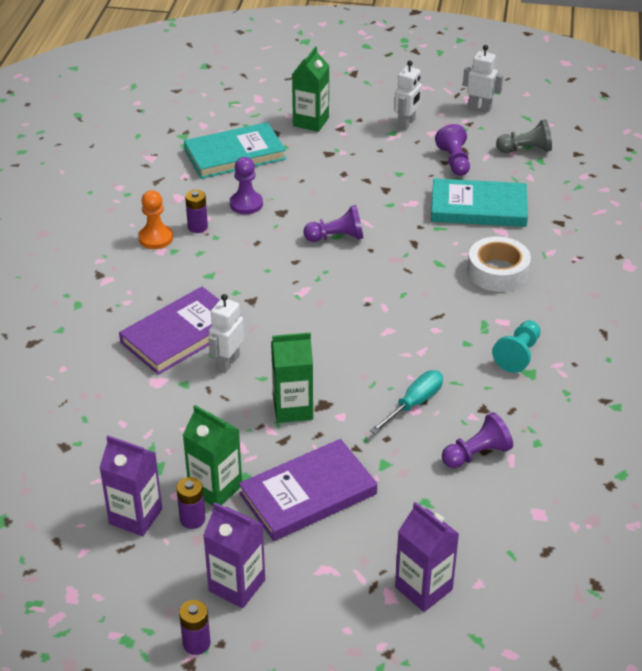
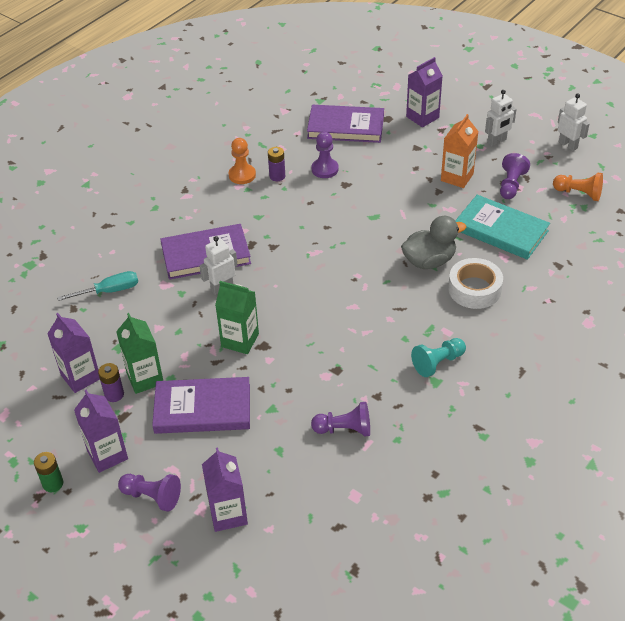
camera: 30 degrees right, 5 degrees up
purple battery [179,600,211,655] -> green battery [34,452,63,492]
turquoise book [184,122,286,179] -> purple book [307,105,384,143]
green carton [292,46,329,132] -> purple carton [406,57,443,127]
purple pawn [304,205,363,242] -> purple pawn moved to [118,474,181,512]
turquoise screwdriver [370,370,443,434] -> turquoise screwdriver moved to [57,271,138,301]
grey pawn [496,119,552,153] -> orange pawn [553,173,603,201]
none -> grey duck [401,216,466,269]
none -> orange carton [441,114,479,188]

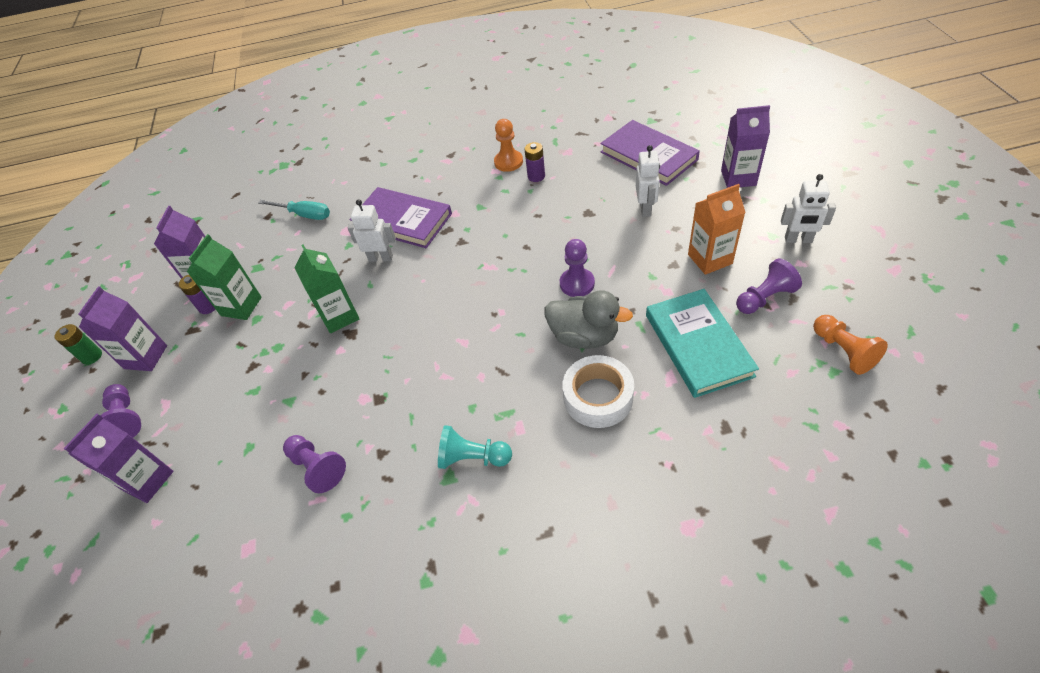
camera: 45 degrees right, 5 degrees up
purple book [152,377,250,434] -> none
purple pawn [312,132,339,178] -> purple pawn moved to [560,239,595,297]
white robot [558,93,590,151] -> white robot moved to [636,145,660,217]

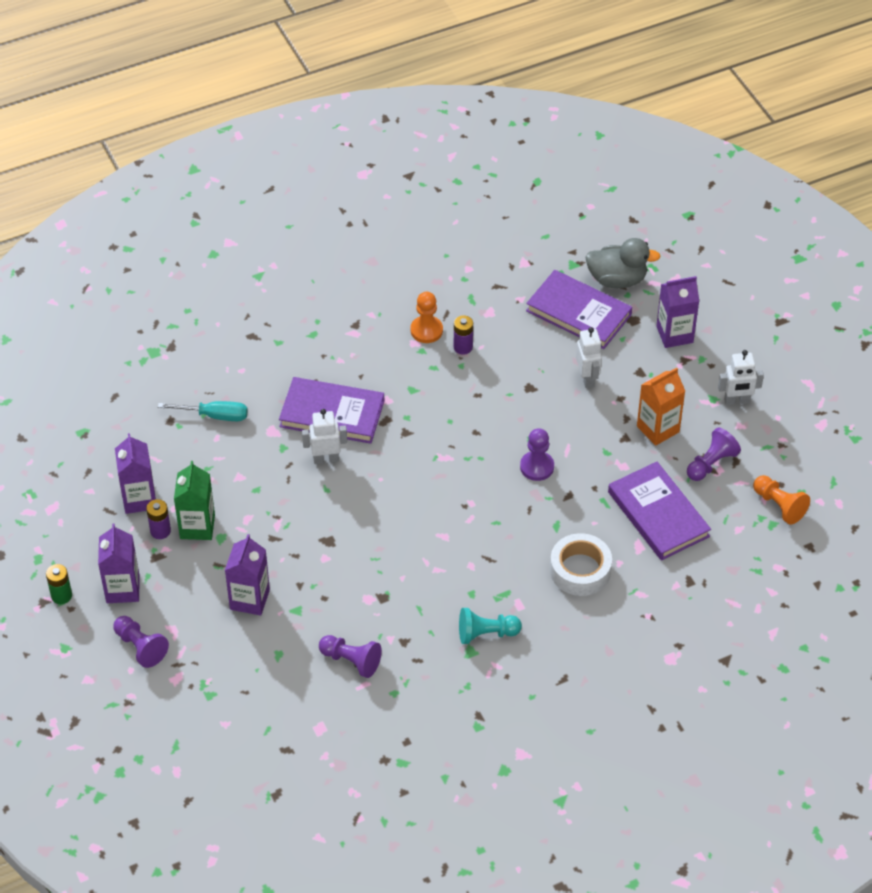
camera: 20 degrees left, 0 degrees up
purple carton [63,414,174,503] -> purple carton moved to [225,534,270,616]
green carton [294,245,360,333] -> none
grey duck [545,290,633,349] -> grey duck moved to [585,238,661,288]
turquoise book [646,289,759,398] -> purple book [608,462,711,560]

